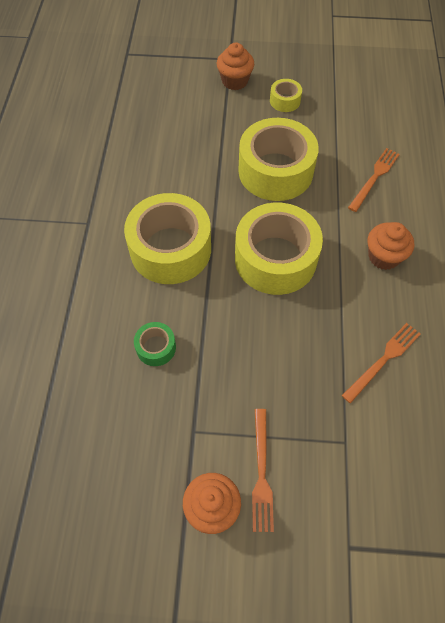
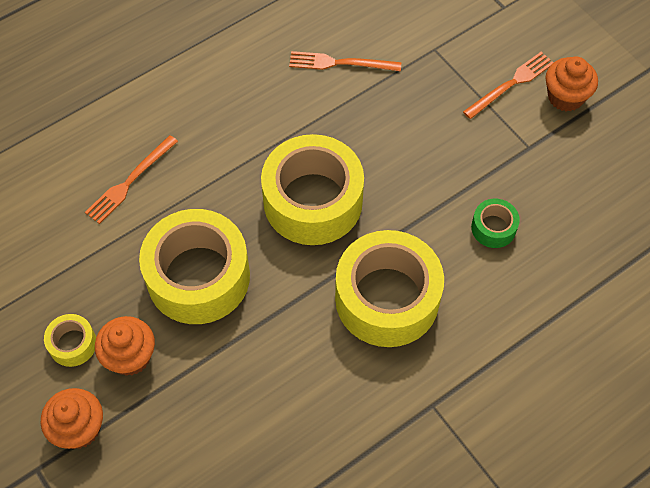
camera: 130 degrees left, 0 degrees up
orange fork [348,148,400,212] -> orange fork turned 45 degrees counterclockwise [85,135,178,224]
orange cupcake [368,222,414,270] -> orange cupcake moved to [95,316,155,376]

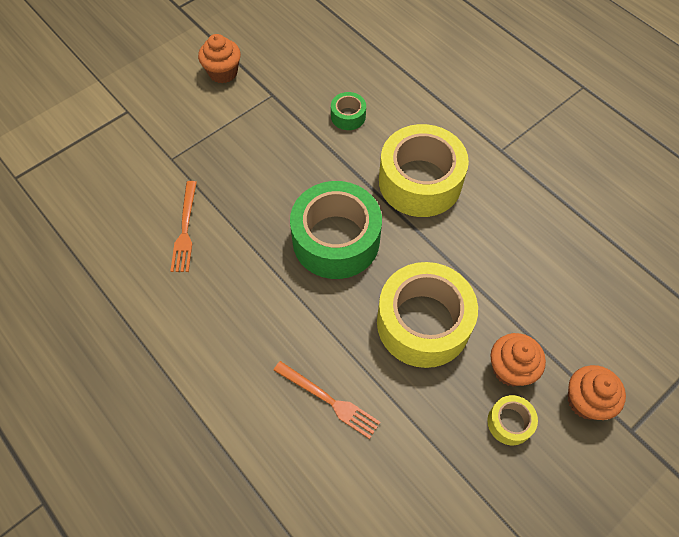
camera: 95 degrees left, 0 degrees up
yellow tape [261,134,364,245] -> green tape [290,181,382,279]
orange fork [463,52,554,119] -> none

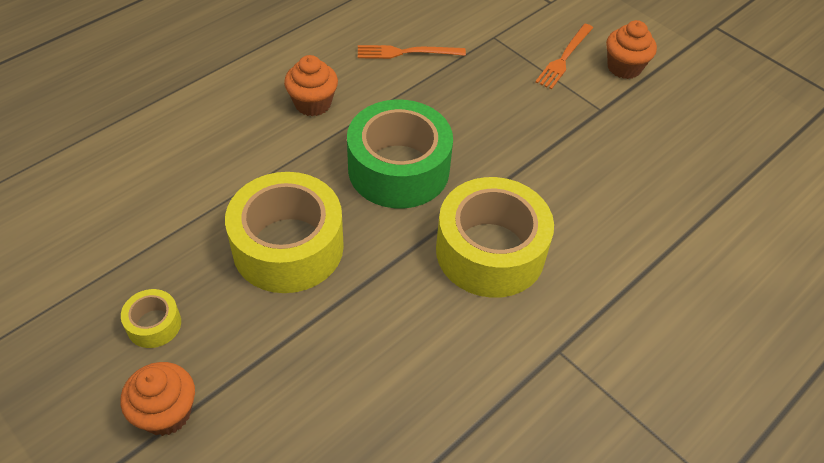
camera: 85 degrees right, 10 degrees down
orange fork [274,361,380,439] -> orange fork moved to [535,24,593,89]
green tape [331,92,366,130] -> none
orange cupcake [491,333,546,386] -> orange cupcake moved to [284,55,338,116]

